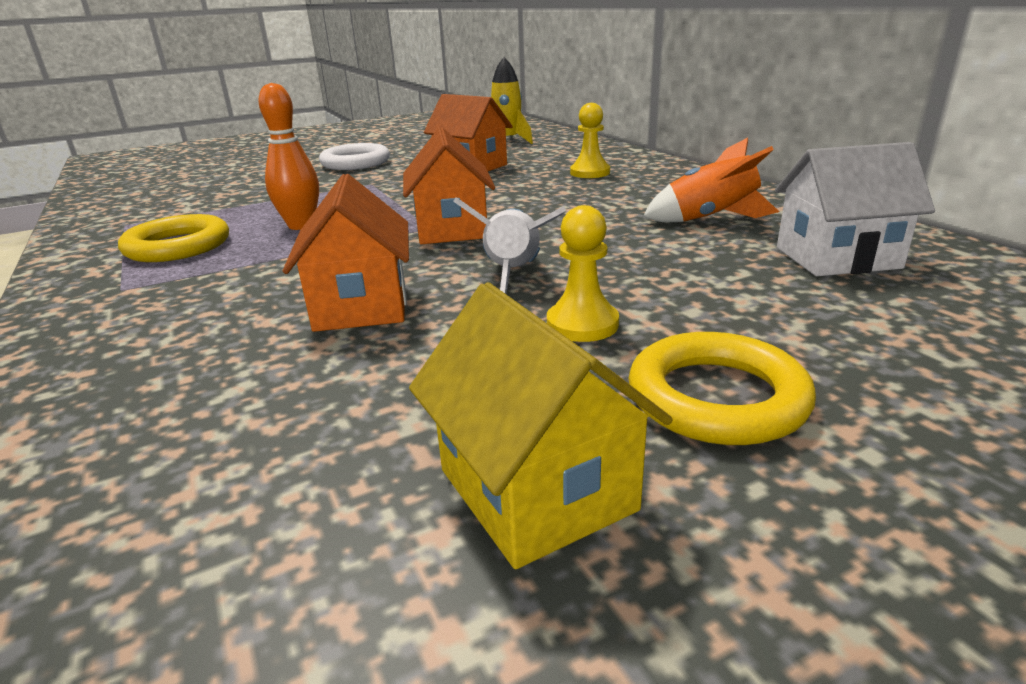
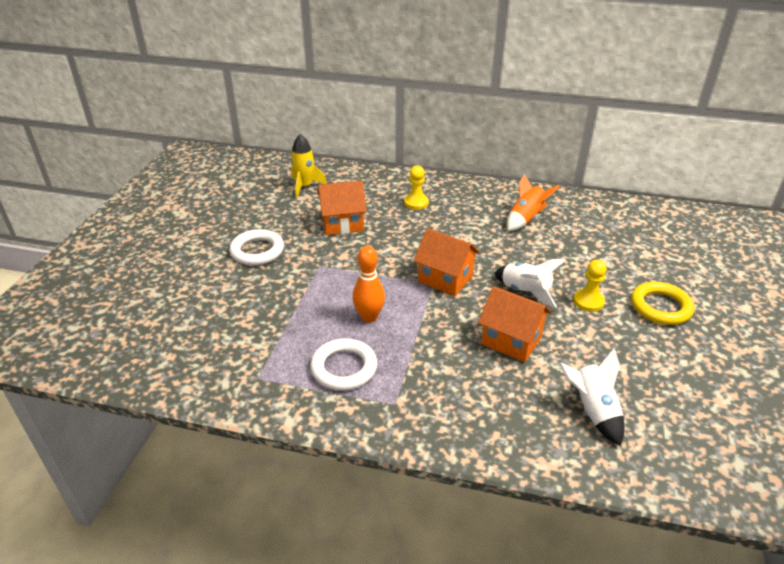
camera: 50 degrees left, 10 degrees up
yellow ring [118,214,229,262] -> white ring [310,338,377,391]
yellow house [409,282,673,569] -> none
white house [775,142,935,276] -> none
none -> white rocket [559,349,625,446]

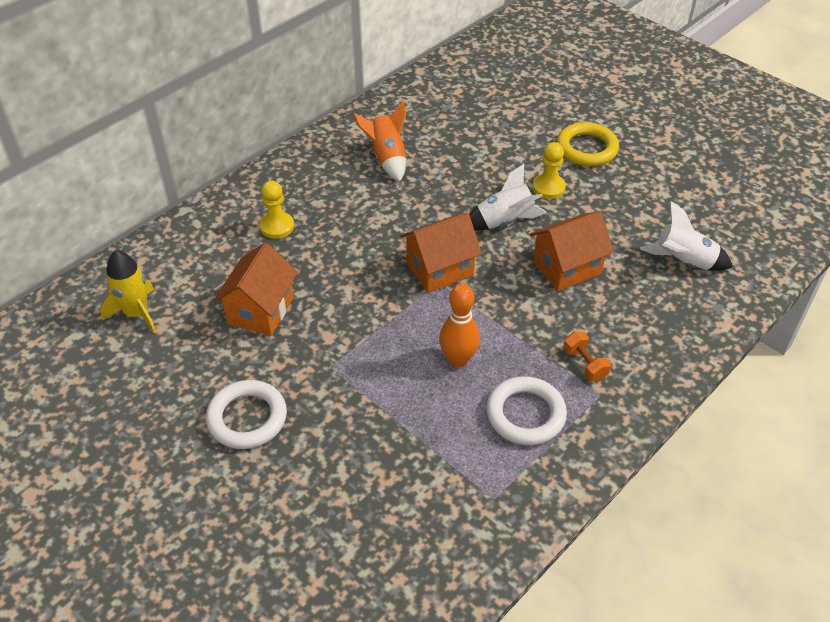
camera: 60 degrees left, 10 degrees up
none -> orange dumbbell [563,332,611,381]

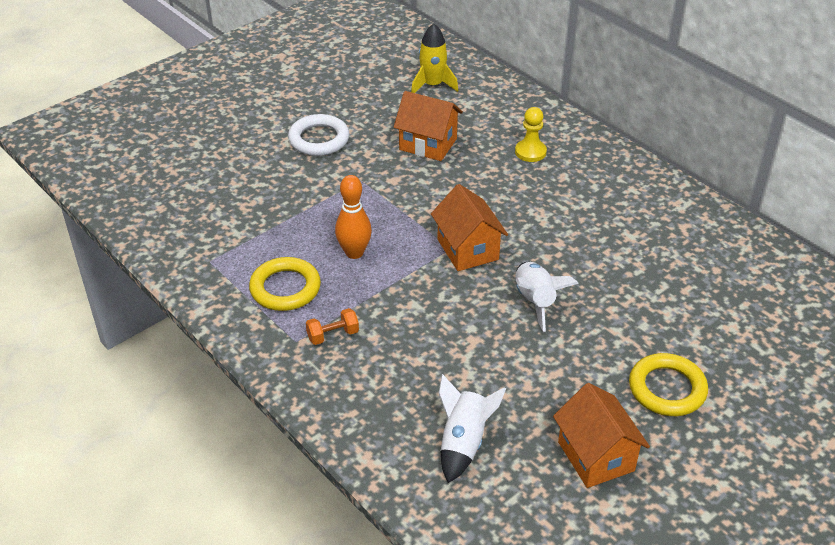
camera: 95 degrees right, 5 degrees down
orange rocket [353,101,406,182] -> none
white ring [486,376,567,445] -> yellow ring [249,257,321,311]
orange house [530,211,614,291] -> orange house moved to [553,383,650,488]
yellow pawn [533,142,566,199] -> none

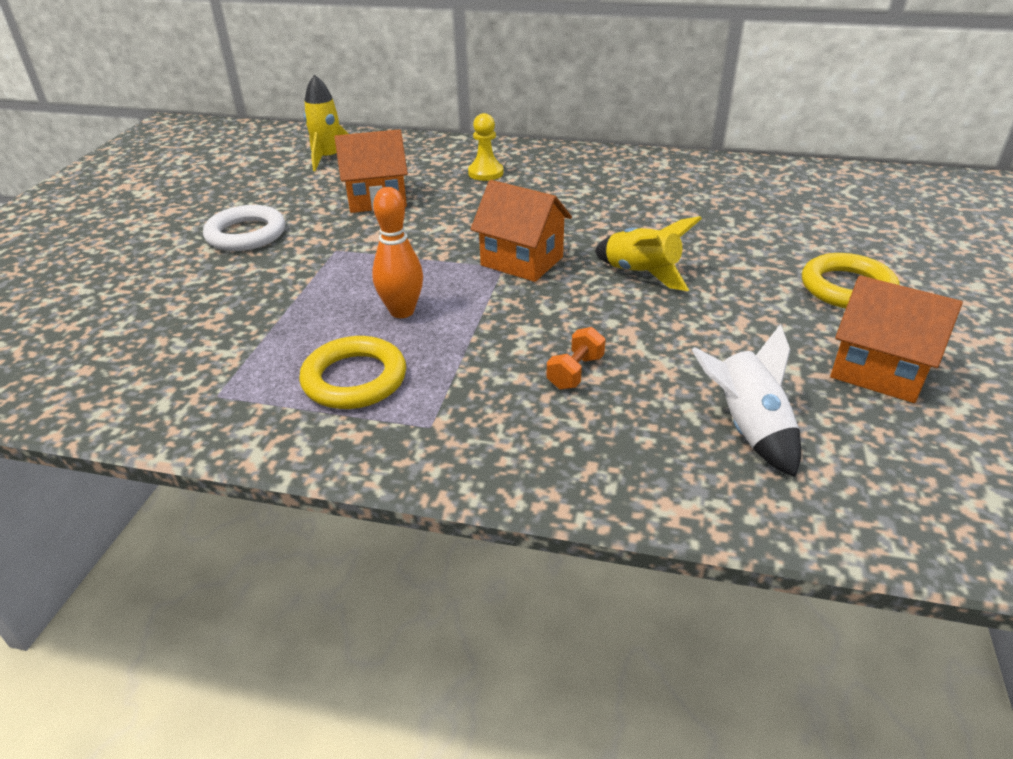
camera: 35 degrees left, 5 degrees down
orange dumbbell [306,308,359,345] -> orange dumbbell moved to [547,327,606,390]
white rocket [515,262,579,332] -> yellow rocket [595,216,702,291]

